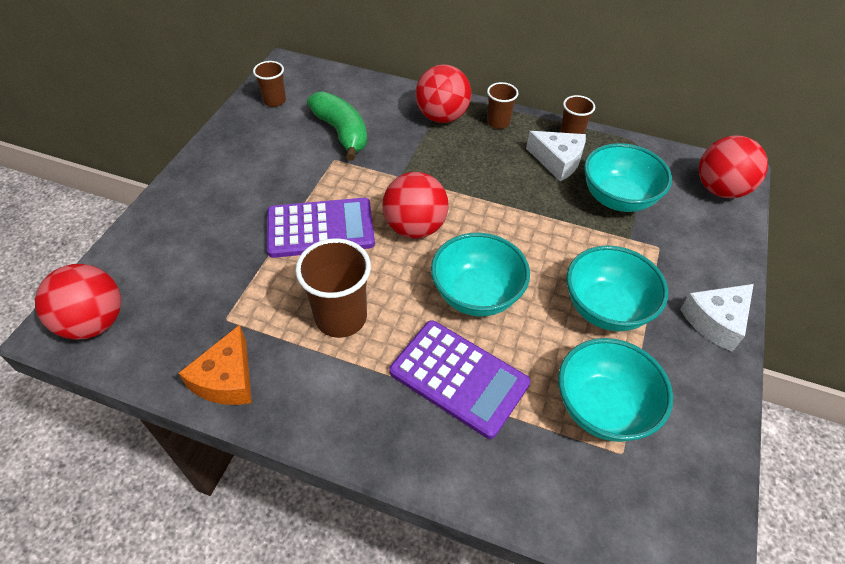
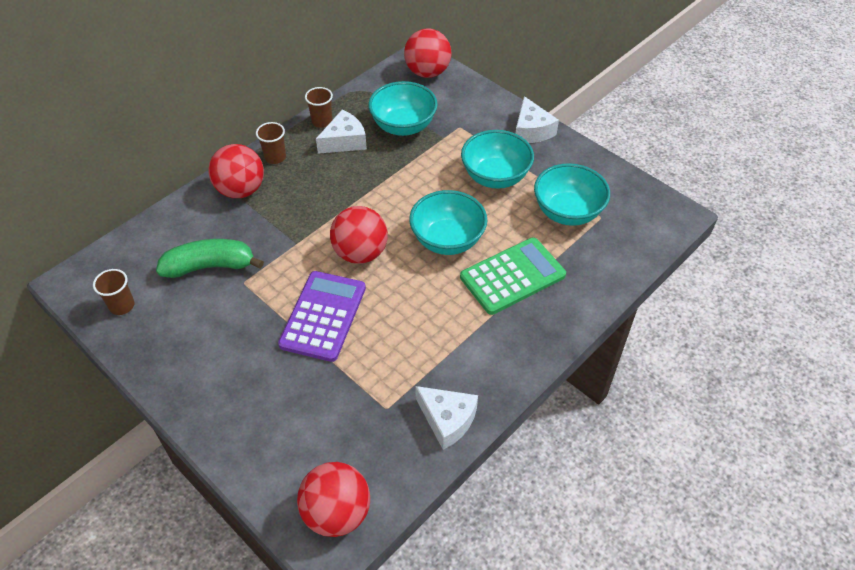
camera: 65 degrees left, 0 degrees up
orange cheese [178,325,252,405] -> white cheese [415,386,478,450]
brown cup [295,238,371,338] -> none
purple calculator [389,320,530,439] -> green calculator [460,237,566,315]

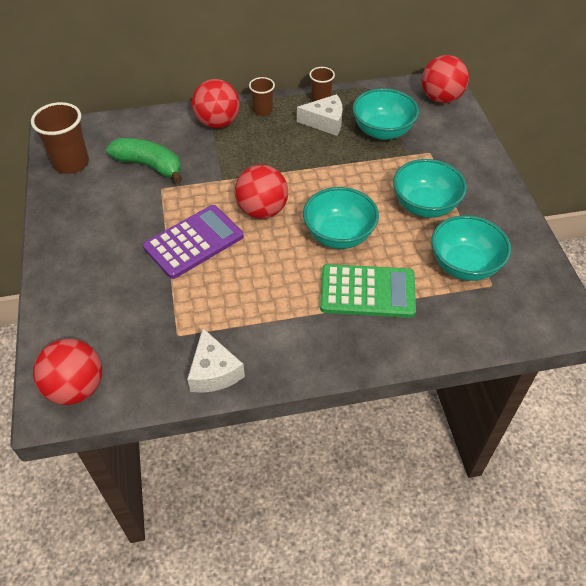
camera: 35 degrees right, 0 degrees up
brown cup [93,269,134,315] -> brown cup [31,102,89,174], size x1.72
white cheese [515,96,559,143] -> none

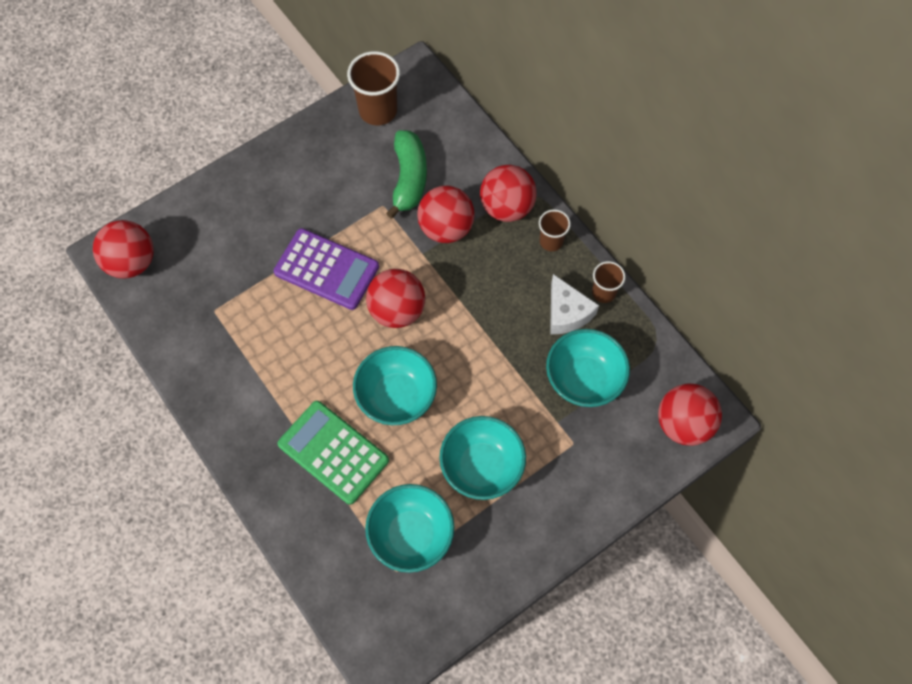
camera: 65 degrees right, 15 degrees up
white cheese [187,328,245,393] -> none
green calculator [320,264,416,318] -> green calculator turned 150 degrees clockwise [278,401,389,505]
none -> red ball [417,186,475,243]

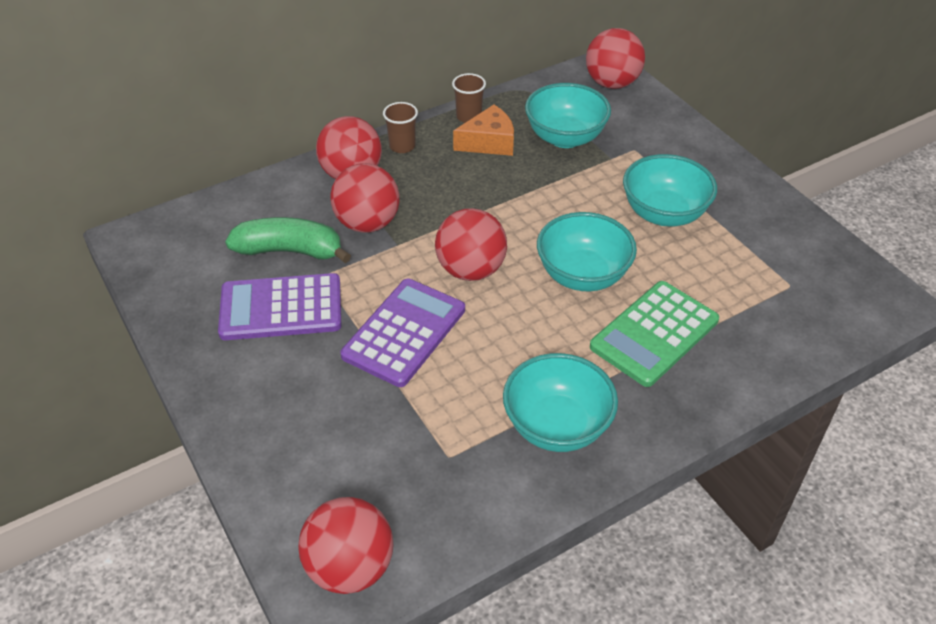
camera: 85 degrees left, 20 degrees down
brown cup [347,51,400,125] -> none
turquoise bowl [365,484,455,573] -> turquoise bowl moved to [503,353,618,452]
white cheese [550,274,599,334] -> orange cheese [453,105,514,156]
none -> purple calculator [218,273,342,340]

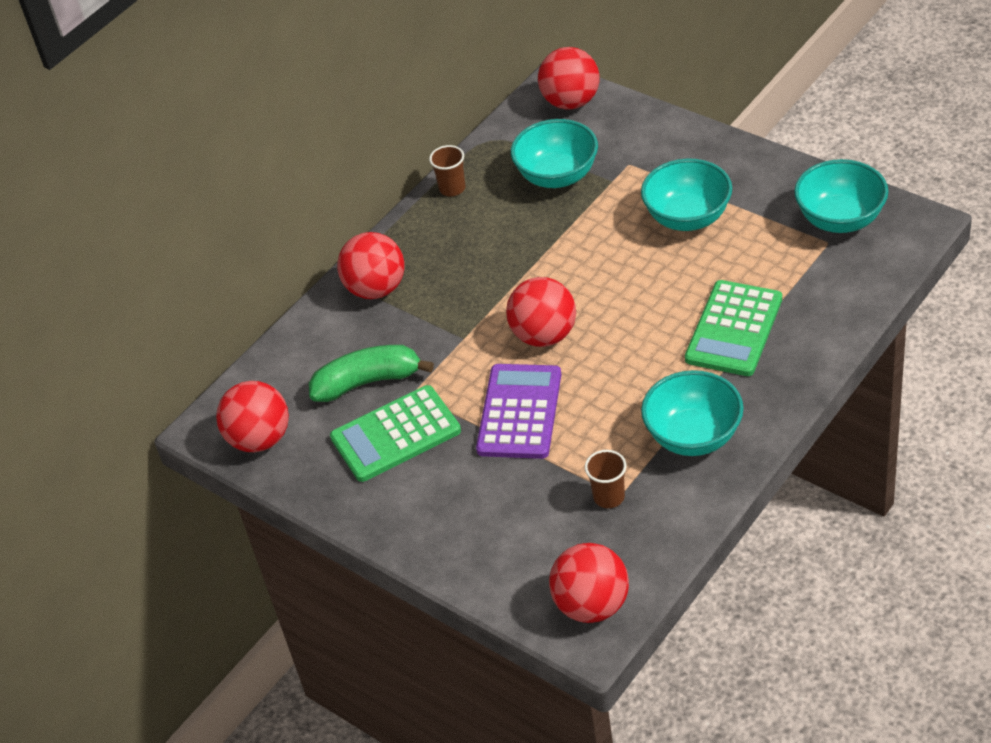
camera: 15 degrees left, 0 degrees up
purple calculator [218,273,342,340] -> green calculator [330,385,461,482]
red ball [330,163,400,233] -> red ball moved to [216,381,289,452]
brown cup [383,102,418,153] -> brown cup moved to [585,450,627,508]
orange cheese [453,105,514,156] -> none
turquoise bowl [537,212,637,291] -> turquoise bowl moved to [794,159,888,233]

